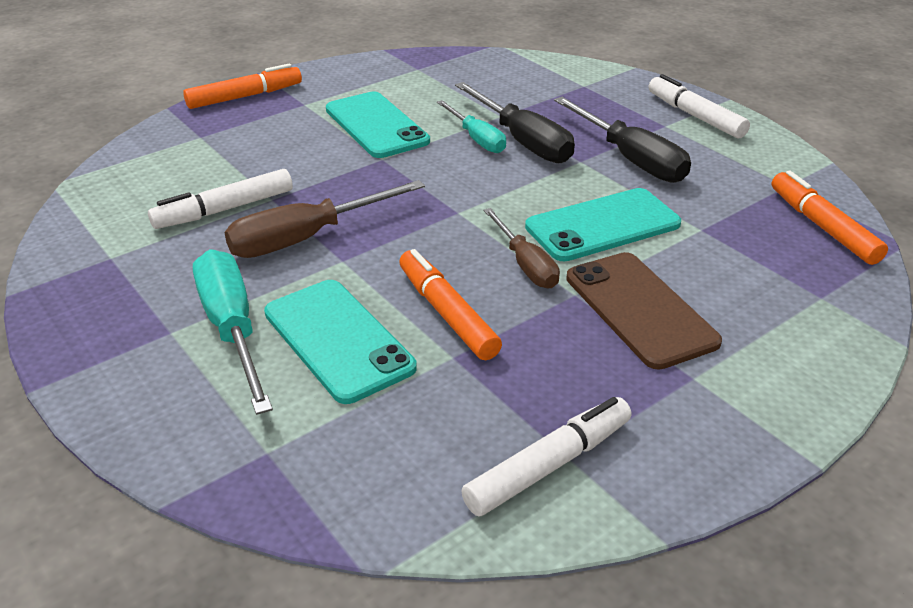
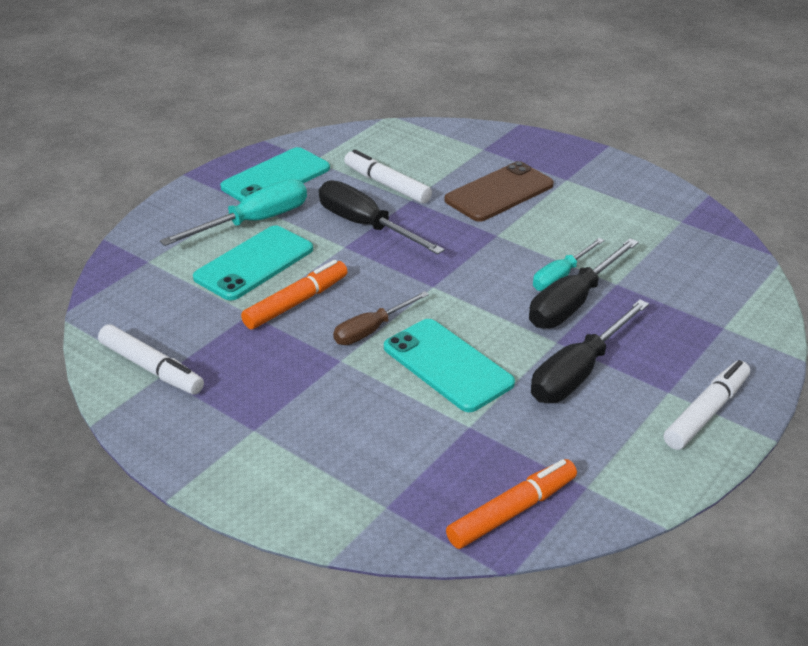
camera: 75 degrees right, 0 degrees up
orange marker [183,64,302,109] -> none
brown screwdriver [224,180,425,258] -> black screwdriver [319,180,445,254]
turquoise phone [326,92,430,158] -> turquoise phone moved to [220,147,330,202]
brown phone [566,252,722,370] -> brown phone moved to [444,161,554,222]

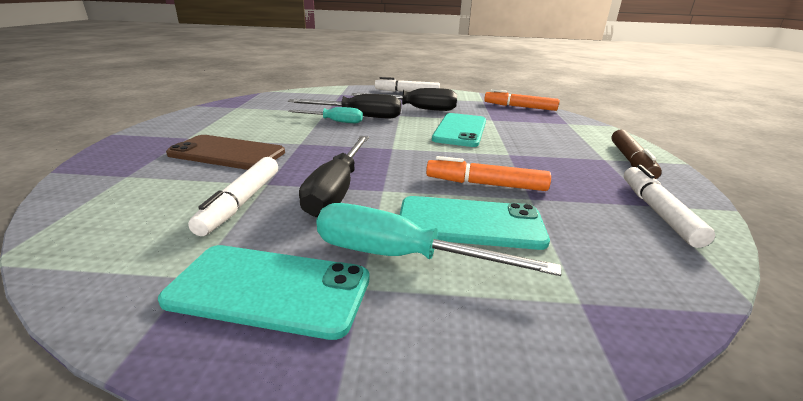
camera: 125 degrees left, 10 degrees down
brown screwdriver [333,291,429,345] -> none
none -> brown marker [611,129,662,179]

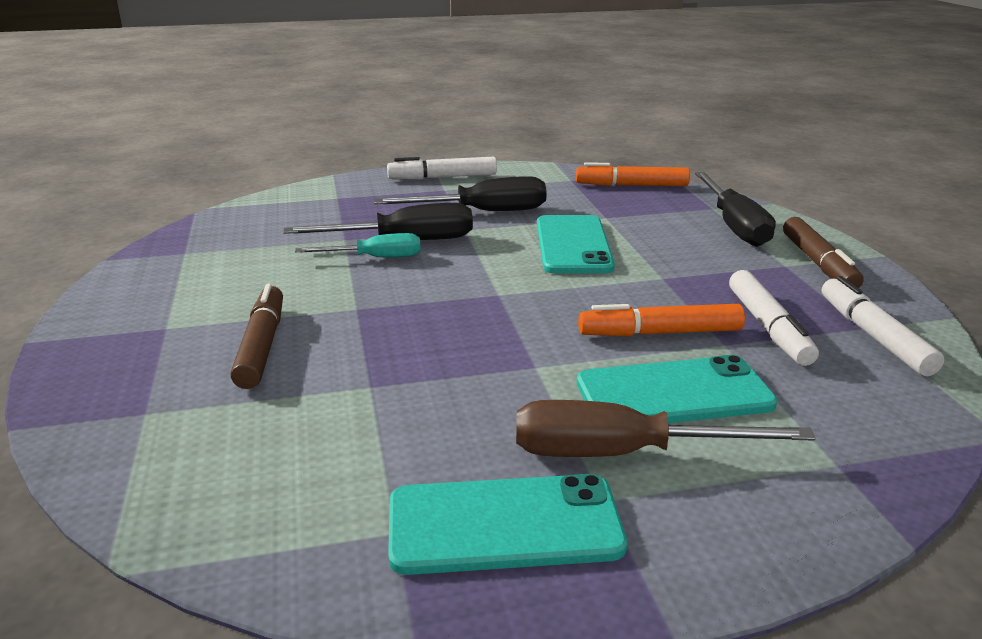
camera: 15 degrees left, 0 degrees up
brown phone [166,135,285,170] -> brown marker [230,284,283,389]
white marker [188,157,278,236] -> white marker moved to [729,270,819,366]
black screwdriver [299,136,369,217] -> black screwdriver moved to [695,172,776,247]
turquoise screwdriver [316,203,561,276] -> brown screwdriver [516,400,815,457]

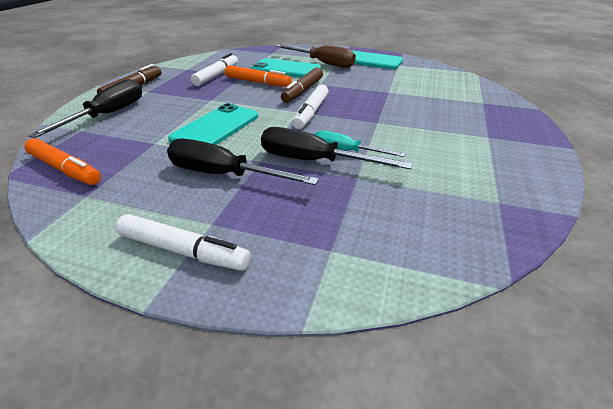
camera: 150 degrees left, 10 degrees up
brown marker [230,284,283,389] -> brown marker moved to [281,67,323,103]
white marker [822,276,944,376] -> white marker moved to [292,84,329,129]

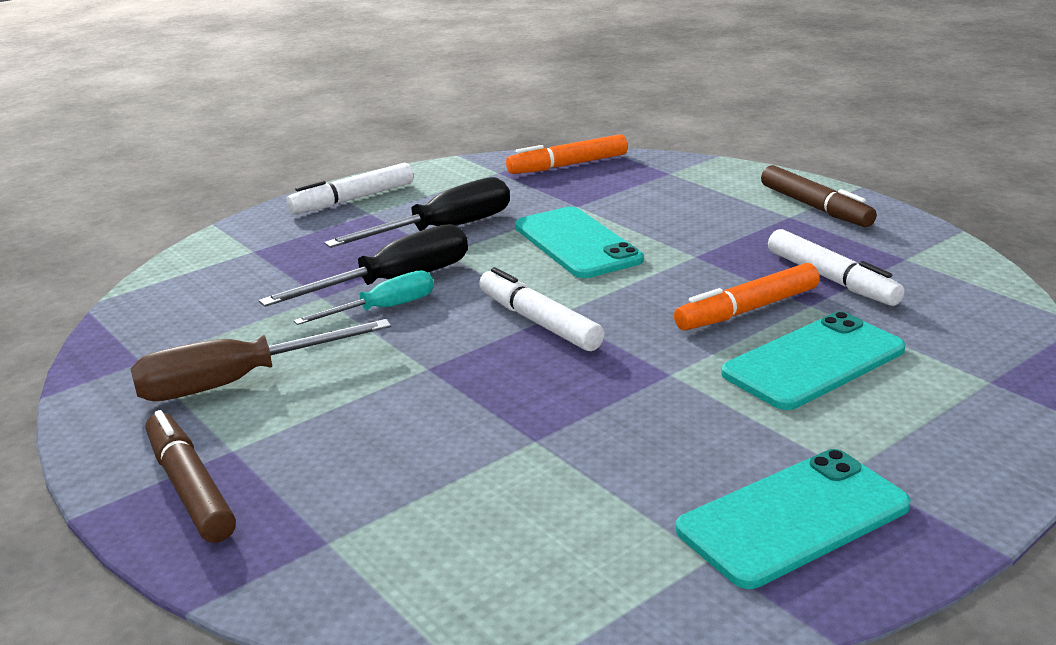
camera: 125 degrees right, 10 degrees down
black screwdriver [28,79,142,138] -> none
brown screwdriver [276,44,356,68] -> brown screwdriver moved to [130,319,391,401]
brown marker [281,67,323,103] -> brown marker moved to [145,410,236,543]

